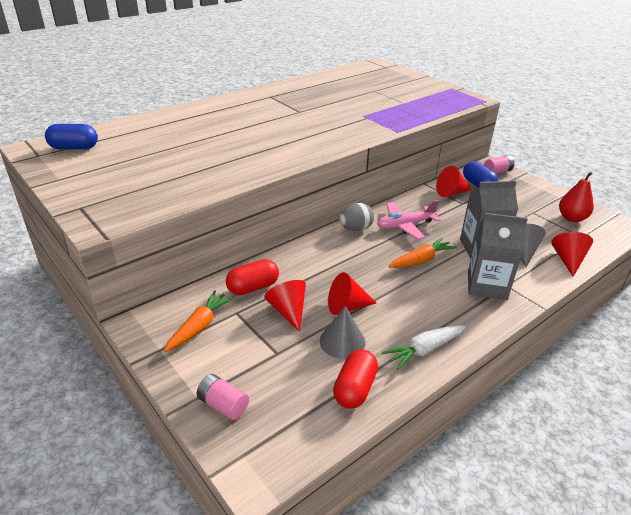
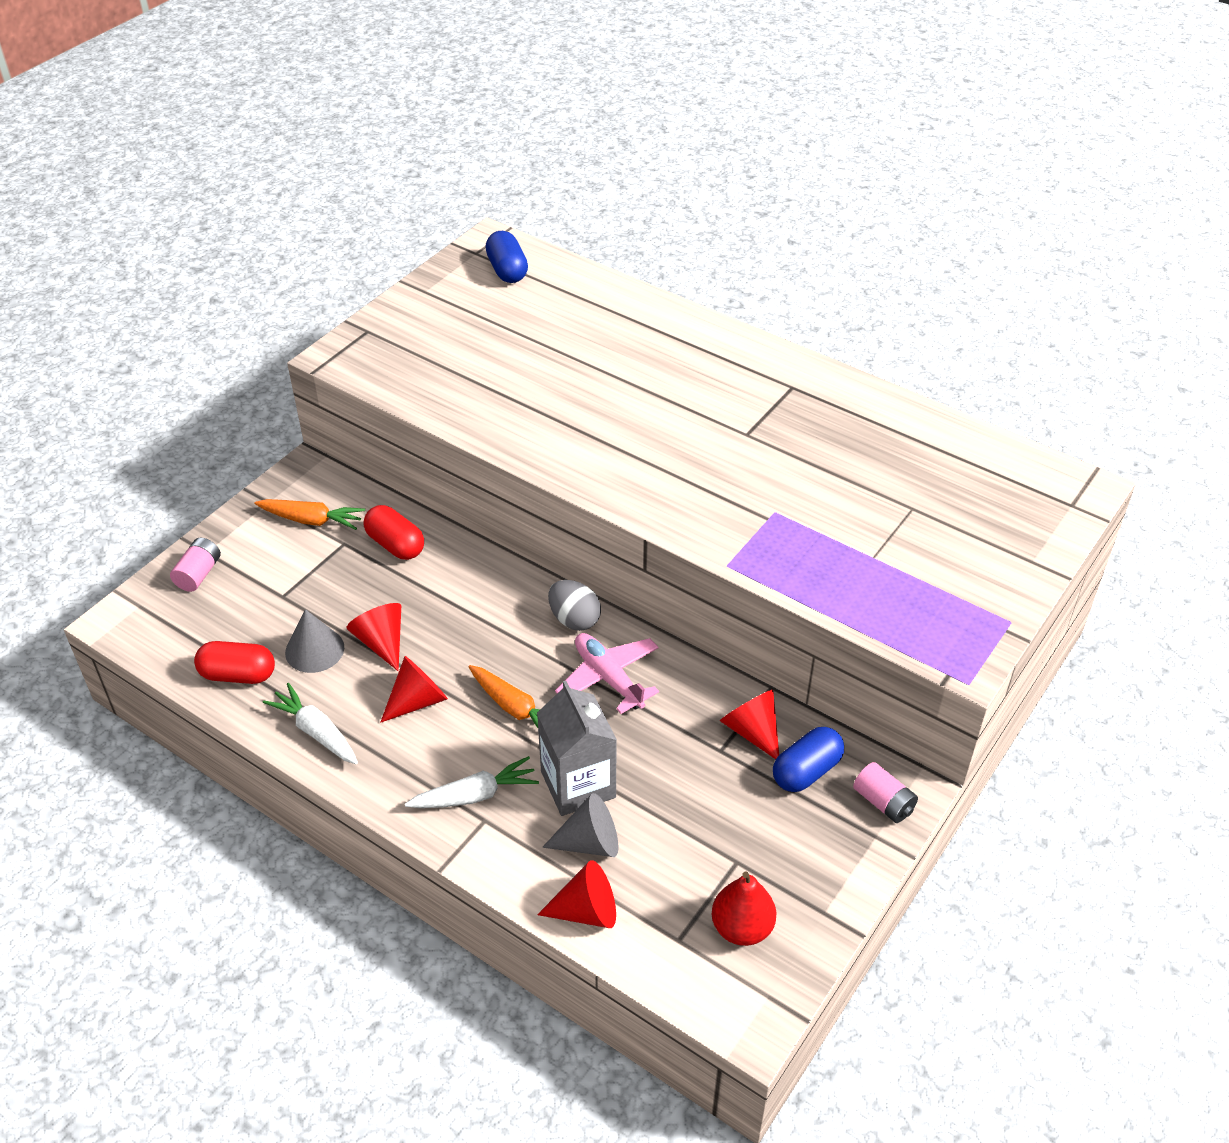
camera: 75 degrees right, 10 degrees up
red cone [264,280,306,332] -> red cone moved to [380,656,448,723]
grey carton [468,213,528,300] -> white carrot [405,756,539,808]

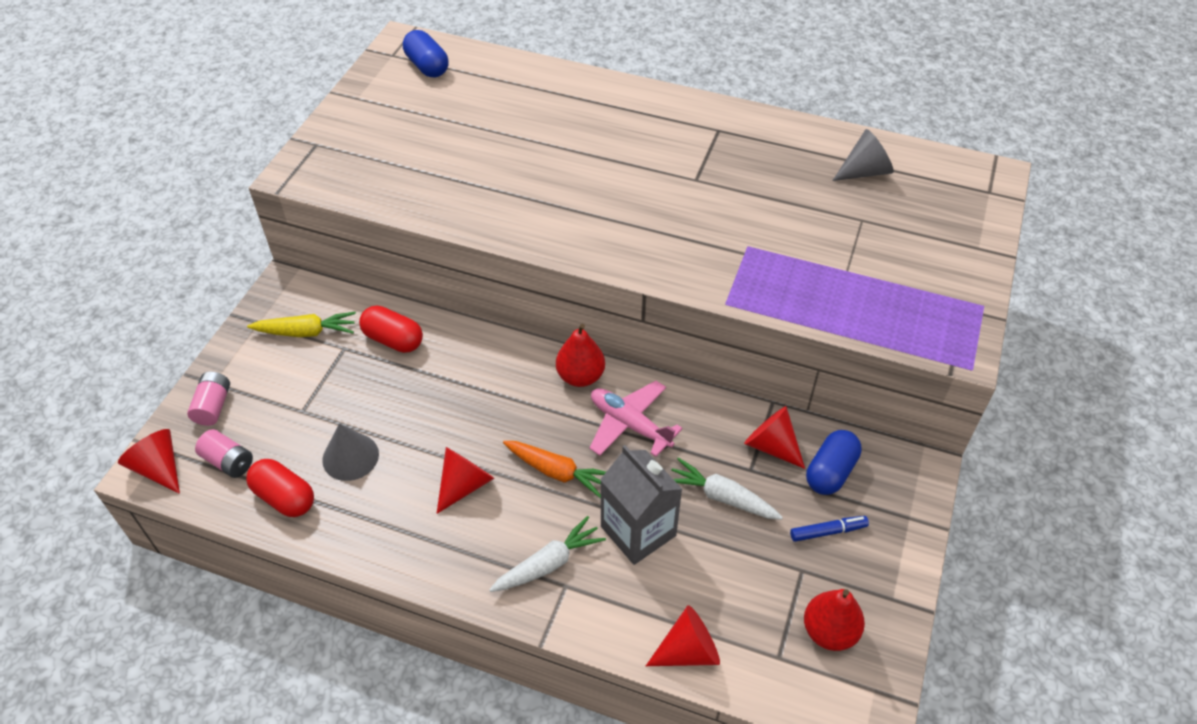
camera: 15 degrees left, 5 degrees up
red capsule [194,641,275,684] -> red capsule turned 45 degrees clockwise [246,459,314,517]
orange carrot [254,499,365,530] -> yellow carrot [247,312,356,337]
white carrot [263,683,358,764] -> white carrot moved to [671,457,783,520]
red cone [346,603,401,671] -> red cone moved to [118,429,180,494]
grey cone [543,793,618,857] -> grey cone moved to [832,129,894,181]
grey egg [548,580,601,631] -> red pear [556,324,605,387]
pink battery [853,762,918,823] -> pink battery moved to [195,429,253,478]
none -> blue marker [790,516,869,542]

